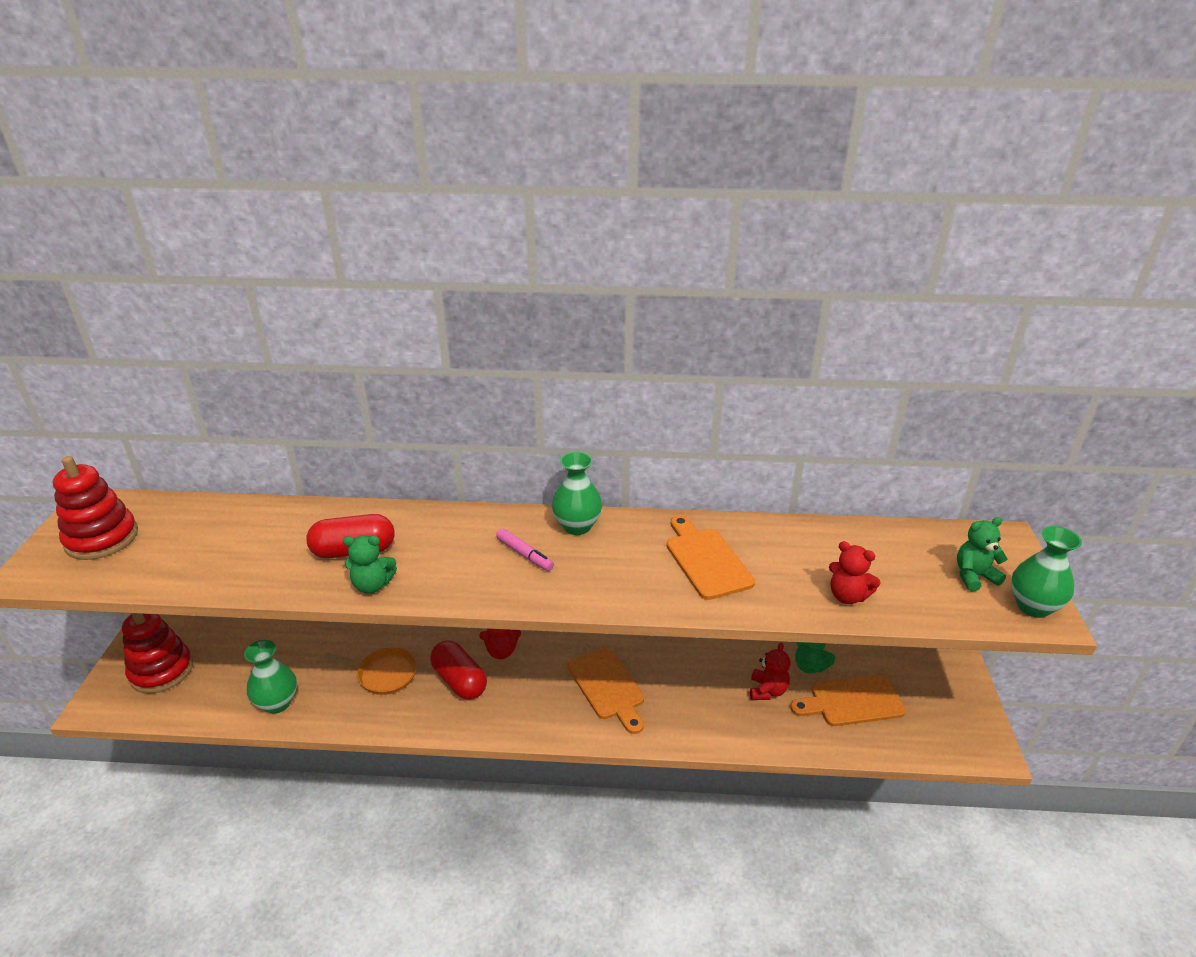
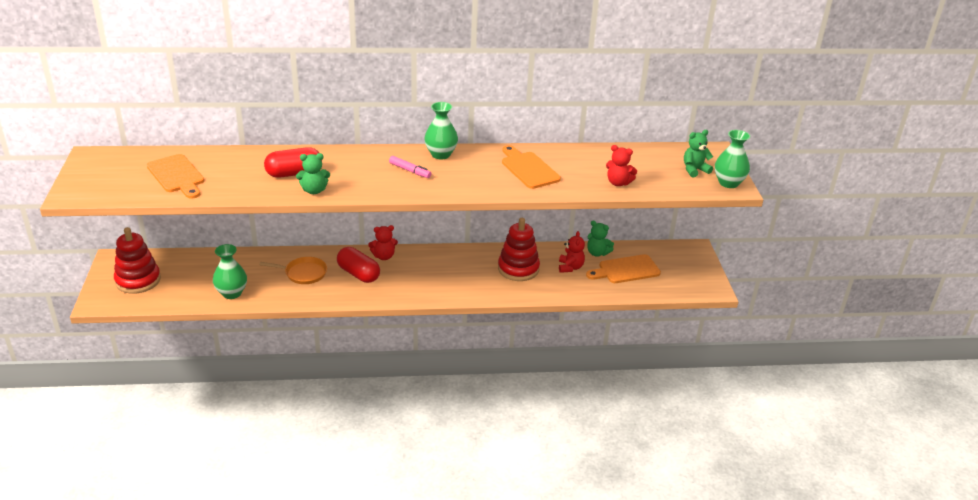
camera: 10 degrees left, 0 degrees up
red stacking toy [53,456,138,560] -> red stacking toy moved to [498,218,540,281]
orange cutting board [567,647,644,734] -> orange cutting board moved to [147,154,204,198]

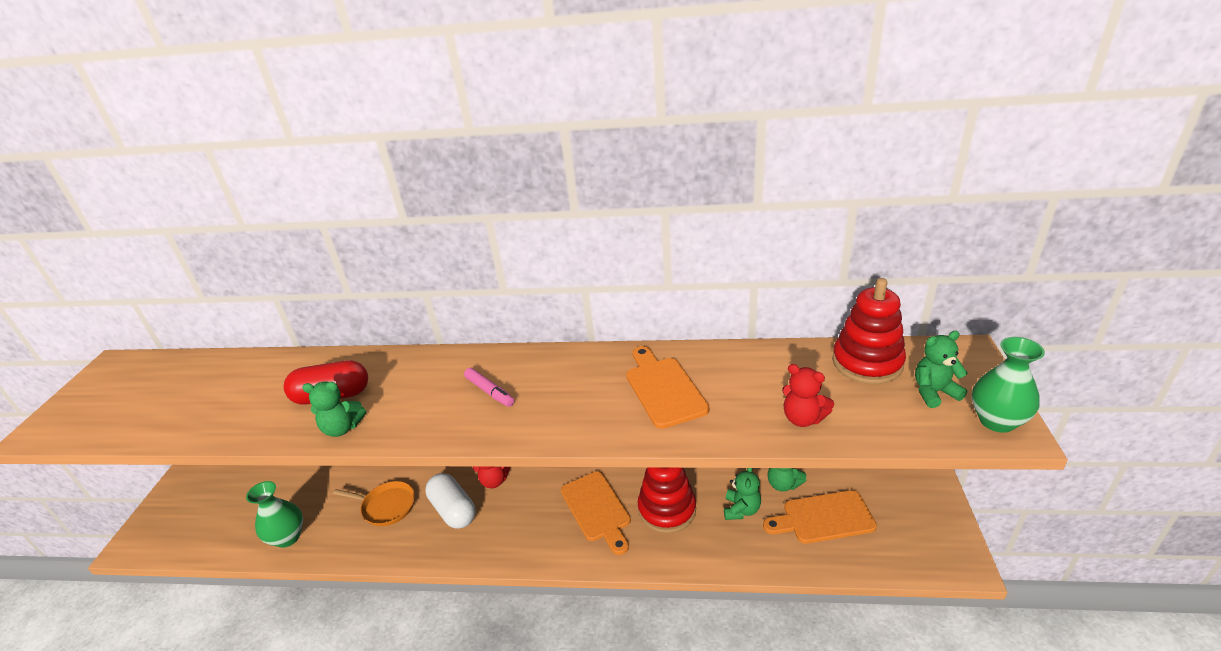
camera: 15 degrees right, 0 degrees up
red stacking toy [114,227,161,294] -> red stacking toy moved to [832,278,906,384]
orange cutting board [147,154,204,198] -> orange cutting board moved to [561,471,631,555]
red capsule [337,247,380,283] -> white capsule [425,473,475,529]
green vase [424,102,458,159] -> none
red teddy bear [559,231,585,273] -> green teddy bear [724,468,761,520]

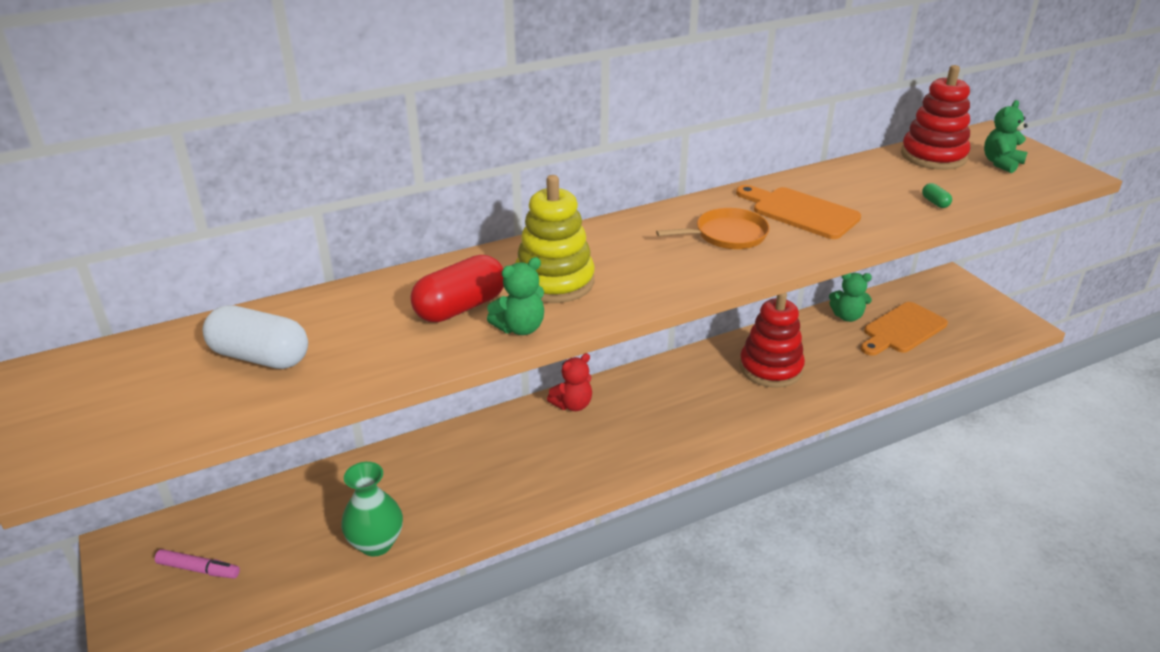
camera: 35 degrees left, 0 degrees up
orange pan [333,481,415,526] -> orange pan moved to [656,208,770,249]
white capsule [425,473,475,529] -> white capsule moved to [202,305,308,369]
pink marker [464,368,514,407] -> pink marker moved to [155,549,240,579]
orange cutting board [561,471,631,555] -> none
green teddy bear [724,468,761,520] -> none
red teddy bear [782,364,834,427] -> green capsule [922,183,952,208]
green vase [972,337,1045,433] -> none
none -> yellow stacking toy [515,175,595,303]

